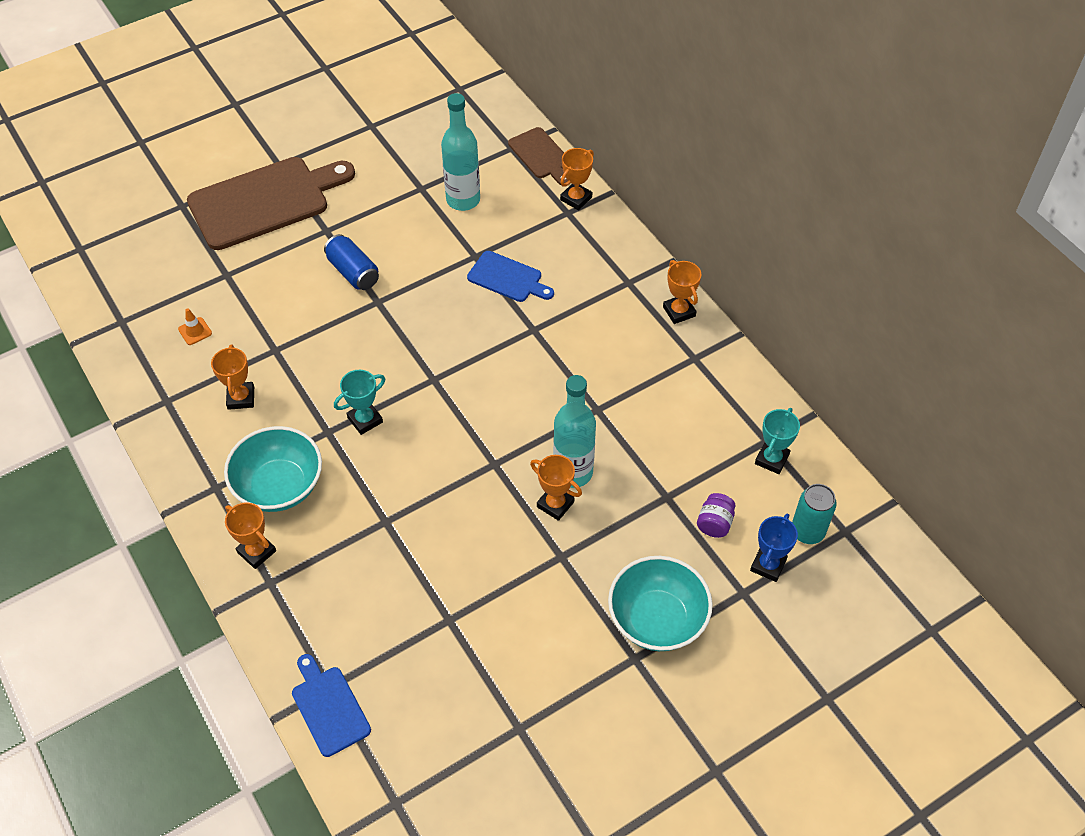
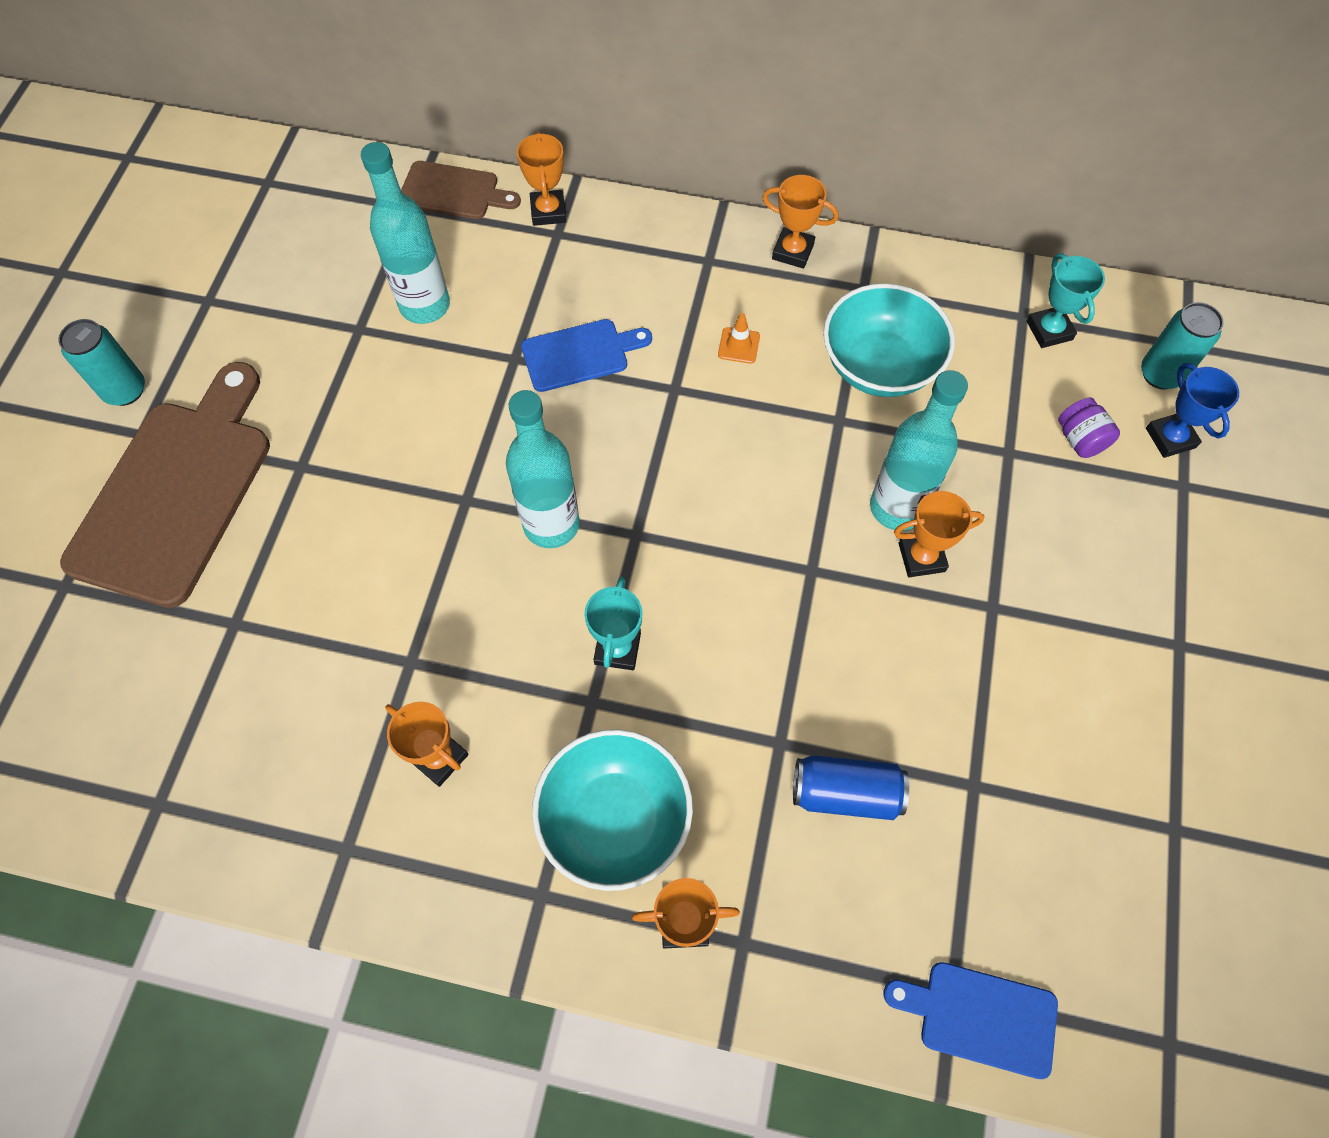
camera: 45 degrees left, 10 degrees up
orange traffic cone [178,308,212,345] -> orange traffic cone moved to [718,313,760,364]
blue can [324,234,379,290] -> blue can moved to [793,755,909,820]
turquoise bowl [608,556,713,651] -> turquoise bowl moved to [823,283,955,397]
none -> turquoise can [58,319,145,406]
none -> turquoise bottle [506,390,580,548]

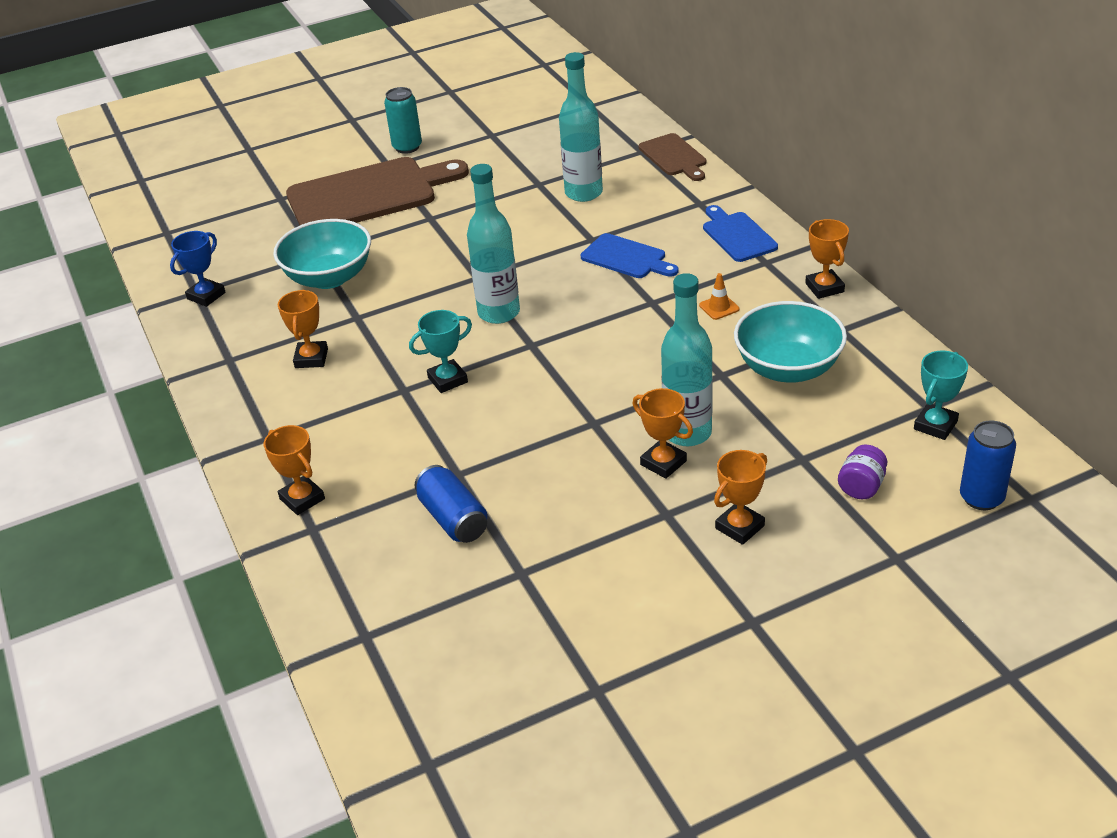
camera: 55 degrees right, 25 degrees down
orange trophy [517,132,566,226] -> orange trophy moved to [714,450,767,545]
turquoise bowl [532,729,693,891] -> turquoise bowl moved to [273,219,371,289]
blue cutting board [884,962,1058,1079] -> blue cutting board moved to [703,205,778,262]
turquoise can [1141,302,1224,389] -> blue can [960,420,1016,510]
blue trophy [1146,363,1239,458] -> blue trophy moved to [170,231,226,307]

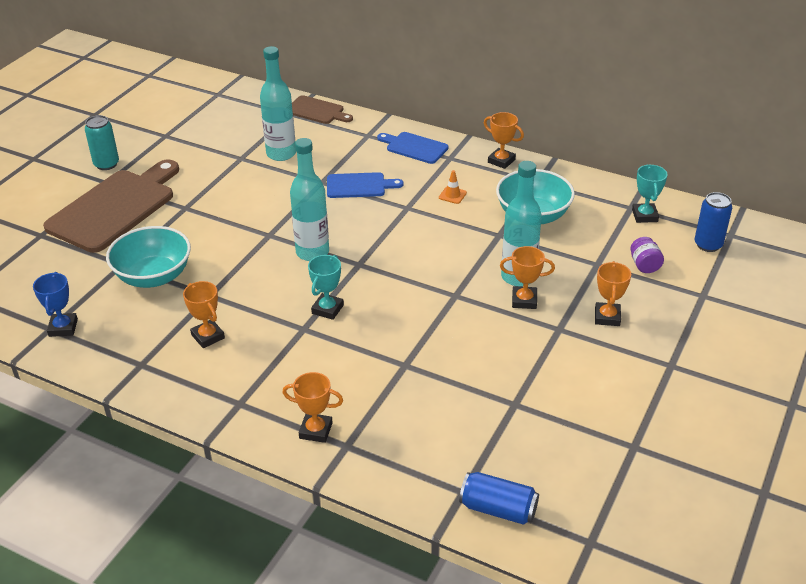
camera: 40 degrees left, 0 degrees up
blue can [415,465,487,543] -> blue can moved to [459,472,539,525]

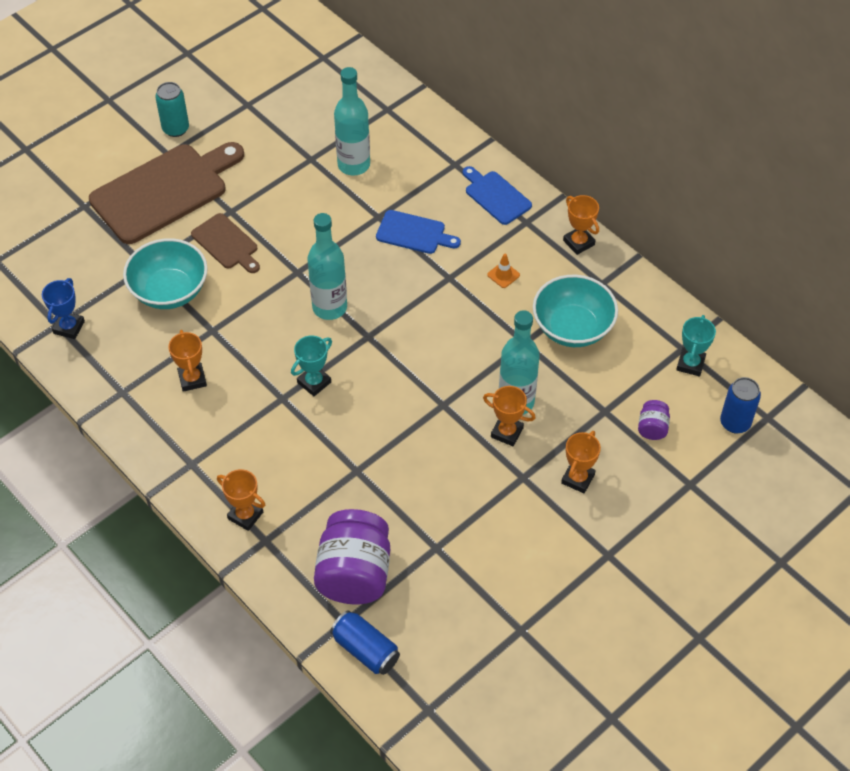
camera: 20 degrees right, 15 degrees up
brown cutting board [292,95,353,124] -> brown cutting board moved to [191,213,260,273]
none -> purple jar [314,509,390,604]

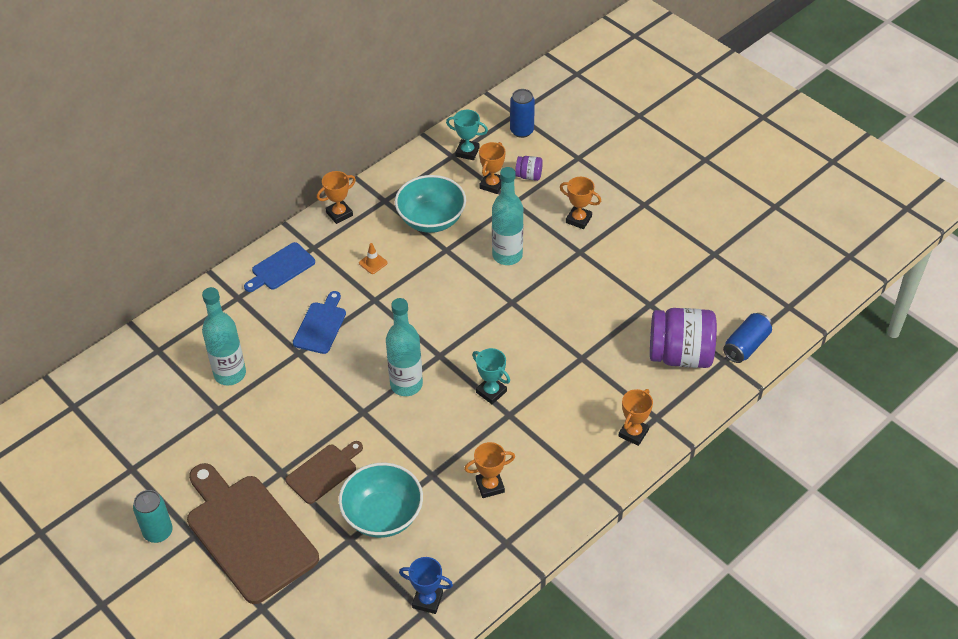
camera: 90 degrees left, 5 degrees down
orange trophy [483,386,536,446] -> orange trophy moved to [479,142,506,194]

